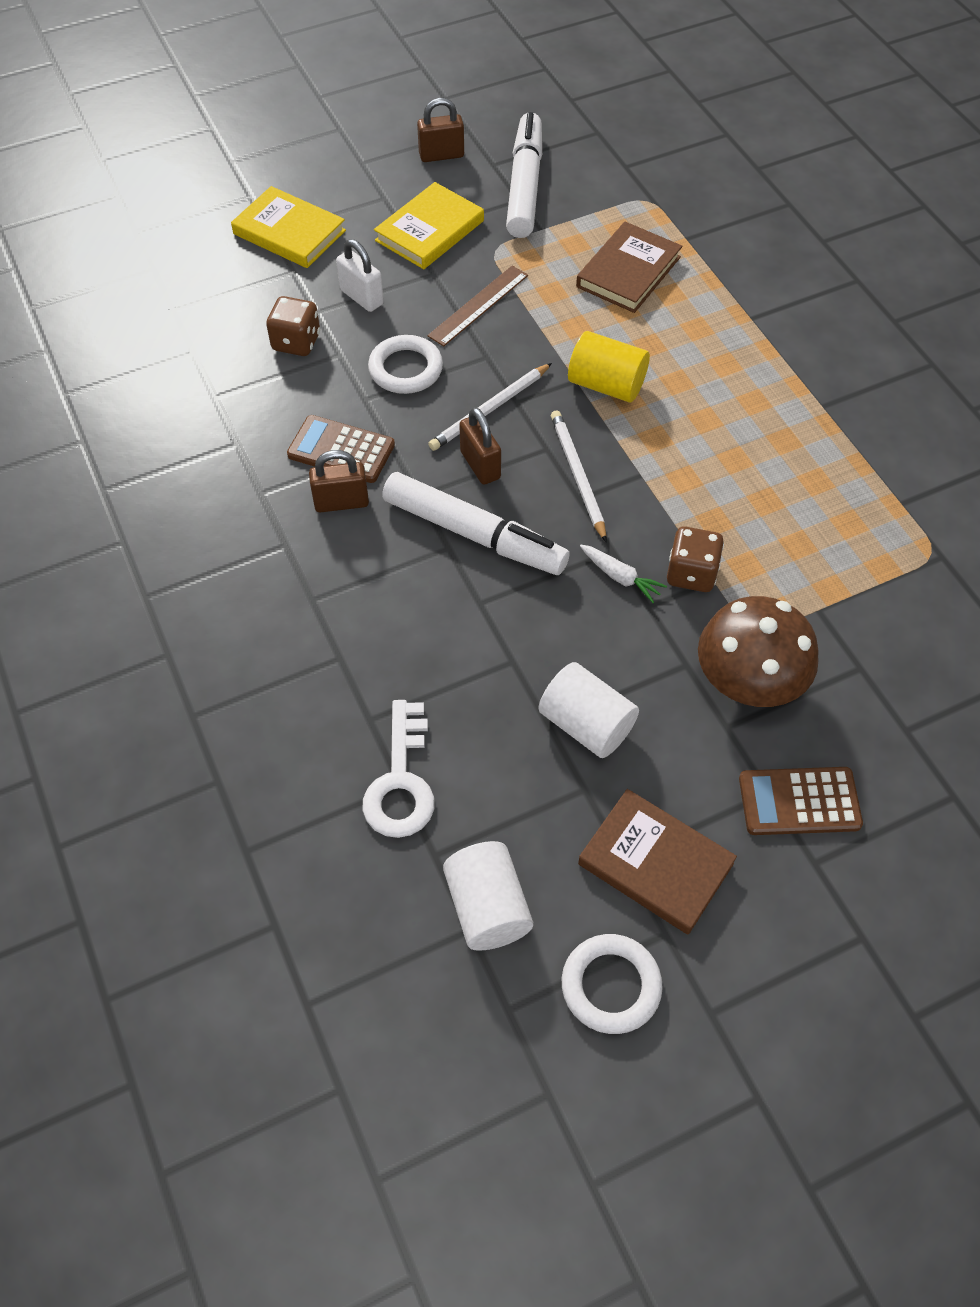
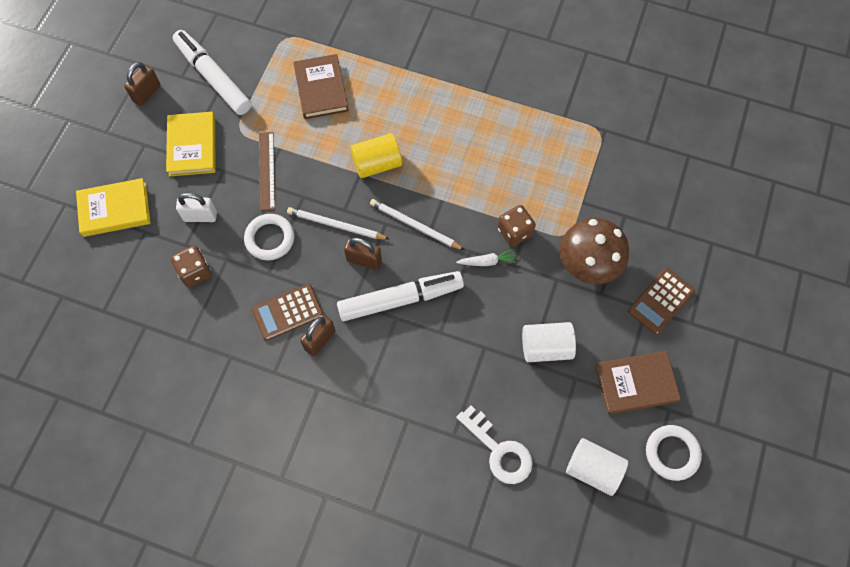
camera: 45 degrees left, 10 degrees up
white pencil [428,363,552,451] -> white pencil turned 105 degrees clockwise [287,207,389,240]

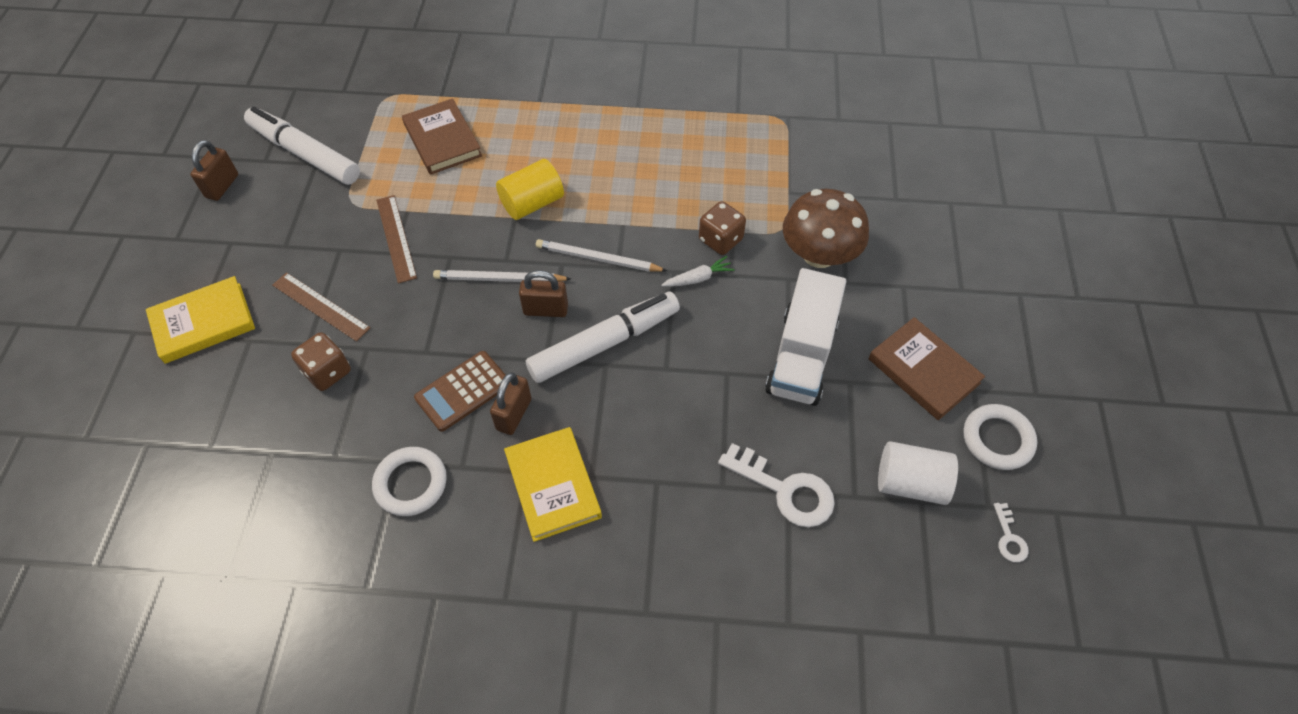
camera: 15 degrees left, 10 degrees down
yellow book [166,112,216,177] -> yellow book moved to [504,427,602,542]
white padlock [176,193,217,222] -> brown ruler [272,272,370,342]
white ring [244,214,294,261] -> white ring moved to [372,447,447,516]
white cylinder [522,322,576,362] -> white truck [765,268,846,406]
brown book [595,351,681,415] -> brown book turned 75 degrees clockwise [868,317,985,420]
brown calculator [628,268,695,335] -> none
none -> white key [993,503,1029,562]

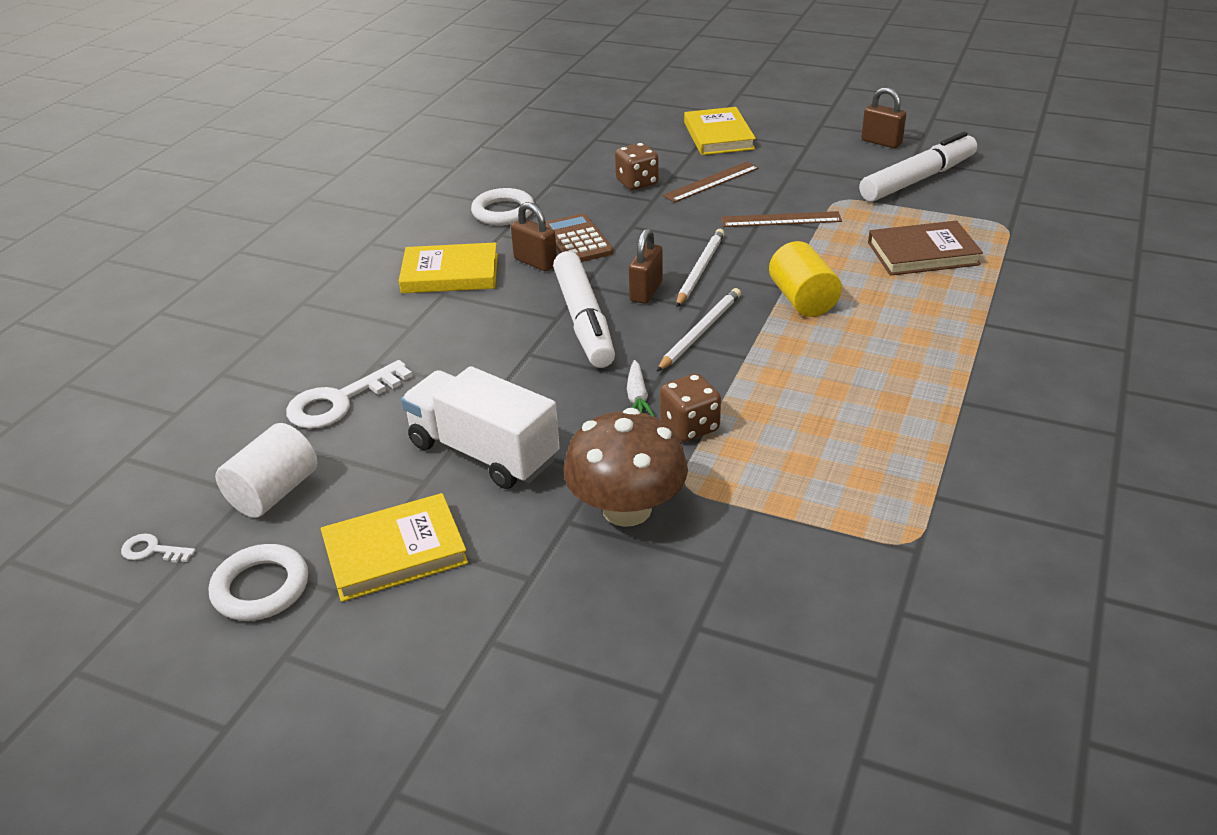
camera: 110 degrees right, 20 degrees down
brown book [868,317,985,420] -> yellow book [321,493,468,602]

